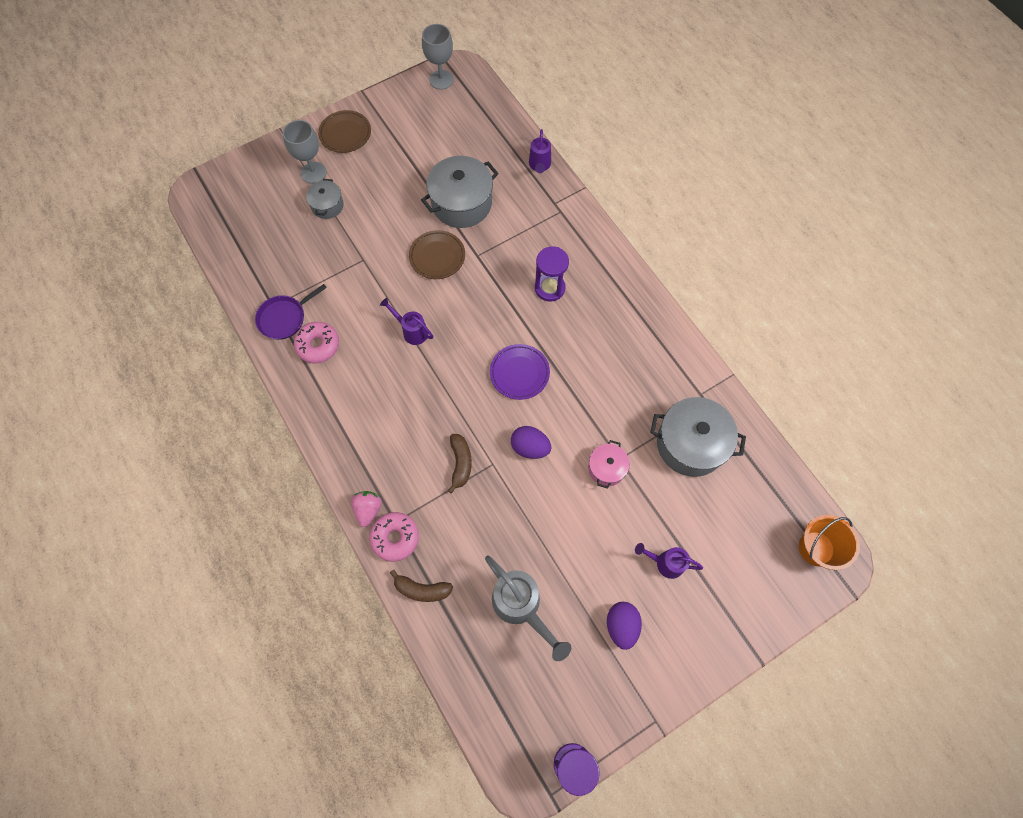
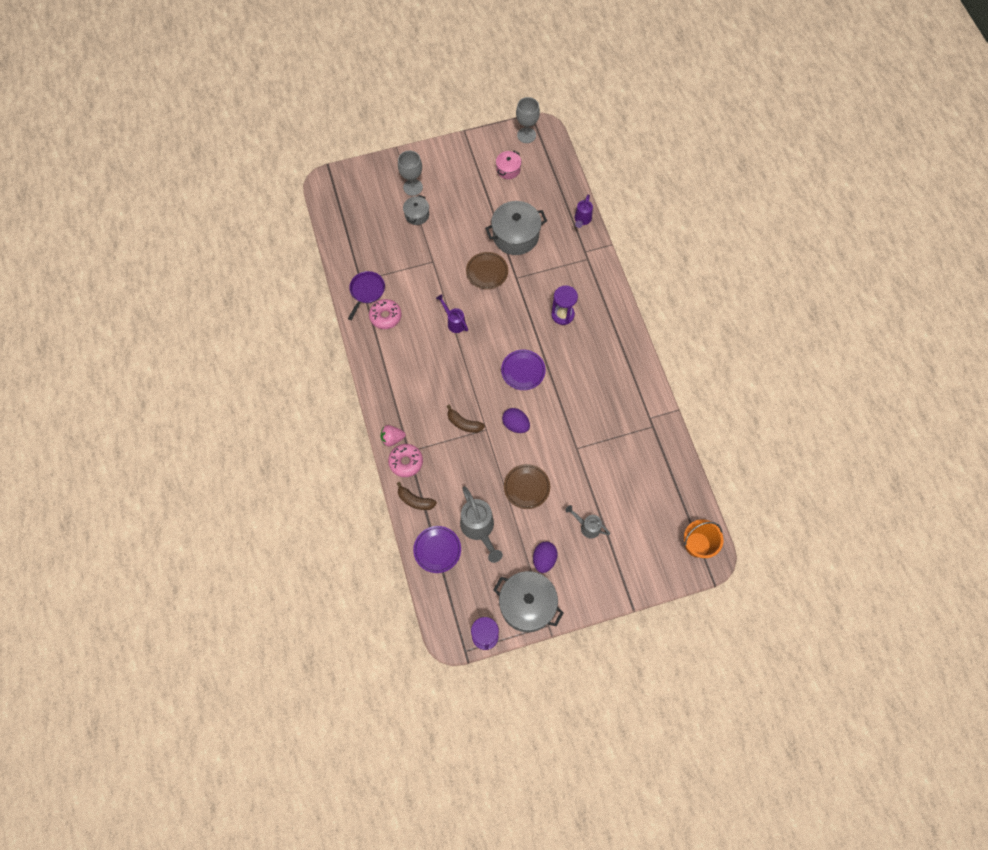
camera: 15 degrees right, 0 degrees up
purple pan [255,284,327,340] -> purple pan turned 135 degrees clockwise [348,271,385,320]
brown plate [318,110,371,153] -> brown plate moved to [504,464,550,509]
pink strawberry [351,491,382,527] -> pink strawberry turned 120 degrees counterclockwise [381,425,406,446]
brown banana [448,434,472,494] -> brown banana turned 105 degrees clockwise [447,405,485,433]
pink pot [588,440,630,489] -> pink pot moved to [496,151,521,179]
purple watering can [635,543,703,579] -> grey watering can [565,505,610,539]
grey pot [650,397,746,477] -> grey pot moved to [493,571,564,632]
none -> purple plate [413,526,461,573]

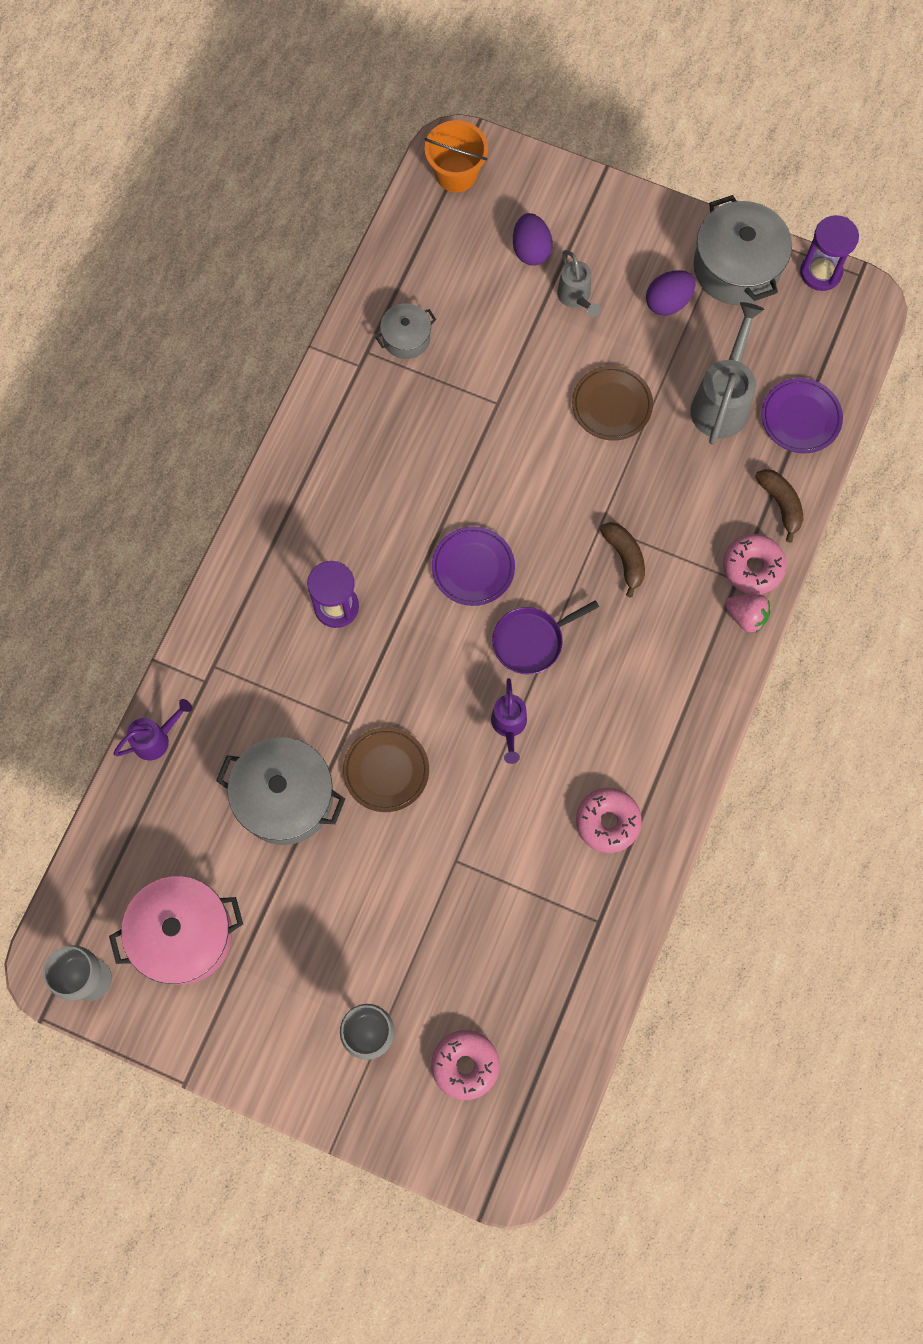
camera: 140 degrees left, 5 degrees up
purple pan [348,271,385,320] -> purple pan moved to [492,600,599,675]
grey pot [403,195,429,225] -> grey pot moved to [375,303,436,359]
pink pot [496,151,521,179] -> pink pot [109,876,243,985], size x1.86
purple egg [502,408,530,433] -> purple egg moved to [513,213,553,266]
none -> pink donut [431,1030,499,1100]

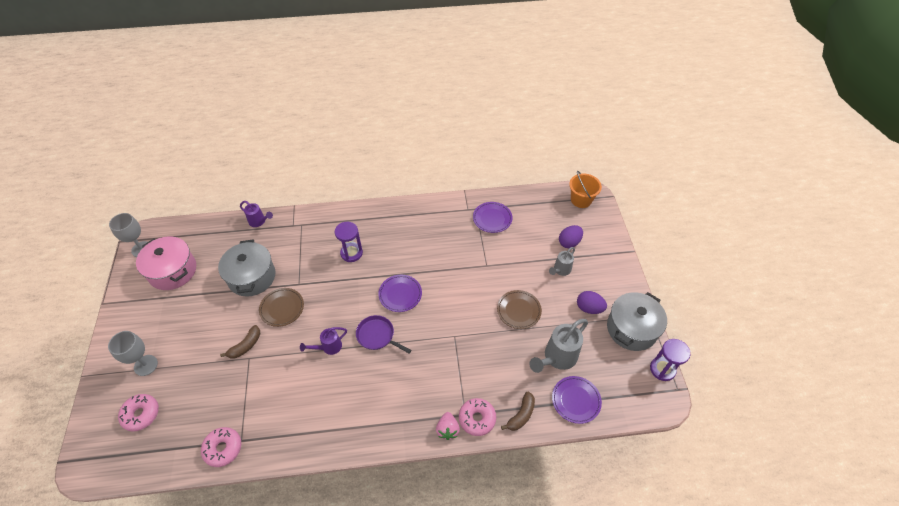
camera: 60 degrees right, 20 degrees down
grey pot [375,303,436,359] -> purple plate [473,202,512,233]
pink donut [576,788,642,853] -> pink donut moved to [201,427,241,467]
brown banana [600,522,645,598] -> brown banana moved to [220,325,260,358]
grey watering can [690,302,764,445] -> grey watering can turned 150 degrees clockwise [529,319,588,373]

